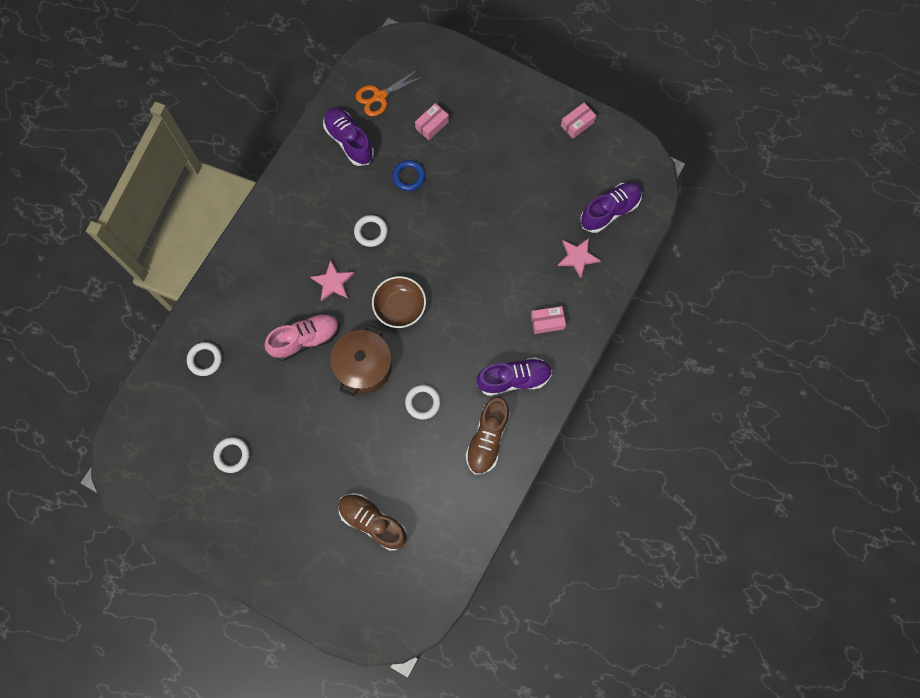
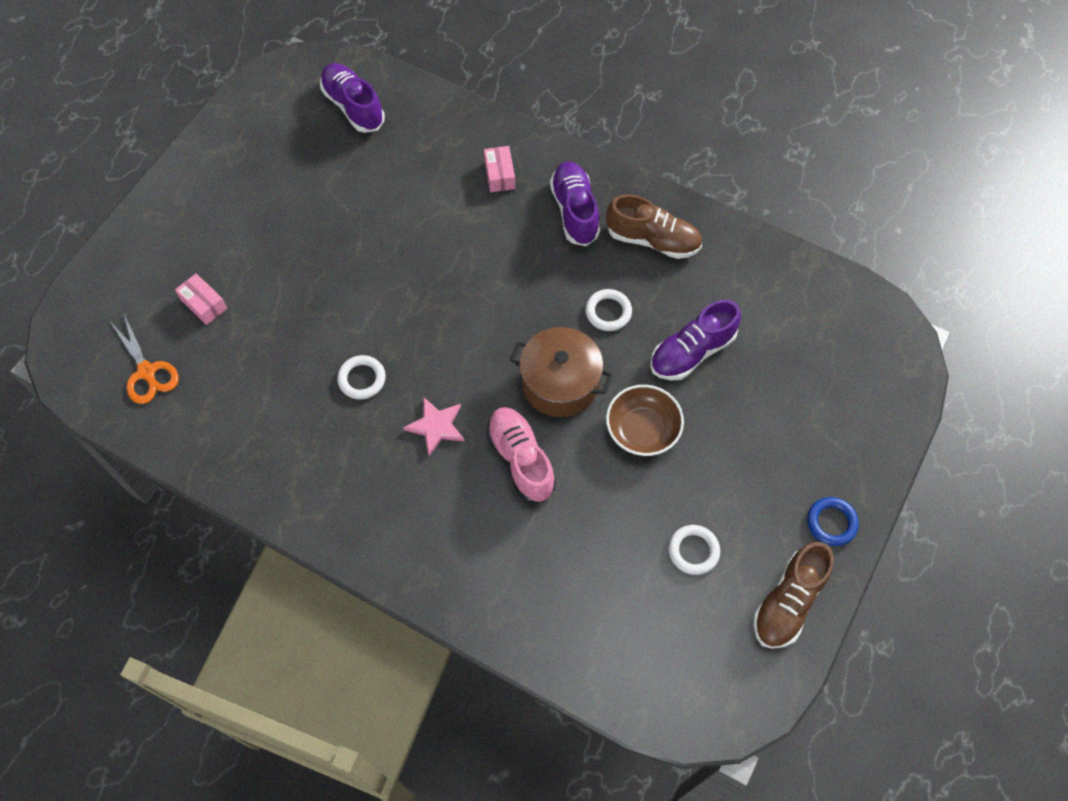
camera: 90 degrees left, 10 degrees down
white ring [187,342,222,376] -> none
purple shoe [323,108,374,166] -> purple shoe moved to [650,299,741,381]
brown shoe [338,493,407,551] -> brown shoe moved to [753,542,834,649]
brown bowl [372,276,426,328] -> brown bowl moved to [606,385,684,456]
blue ring [392,160,425,191] -> blue ring moved to [807,497,859,546]
pink star [558,238,601,278] -> none
pink box [561,103,596,139] -> none

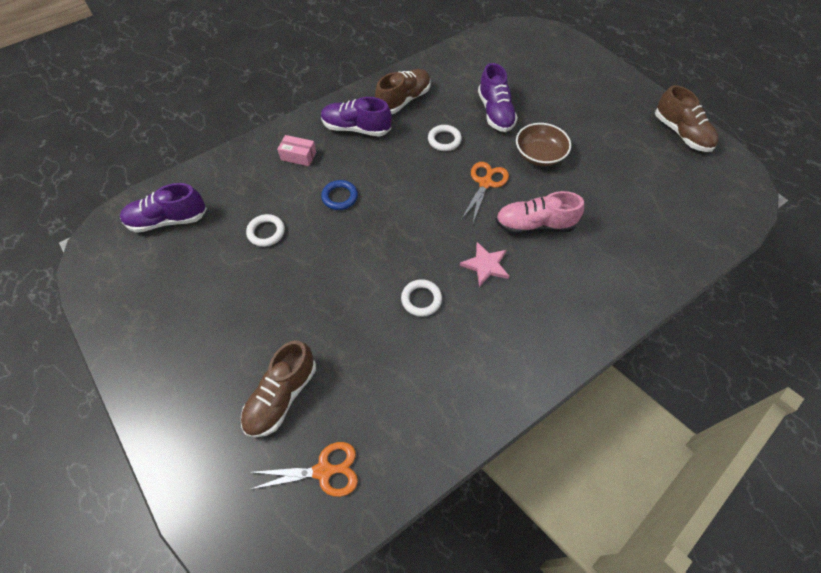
camera: 65 degrees left, 5 degrees down
pink box [175,273,227,325] -> brown shoe [241,340,316,438]
brown pot [510,327,613,417] -> orange scissors [461,162,509,223]
white ring [669,525,720,575] -> white ring moved to [246,214,285,247]
blue ring [807,497,859,546] -> blue ring moved to [321,180,358,210]

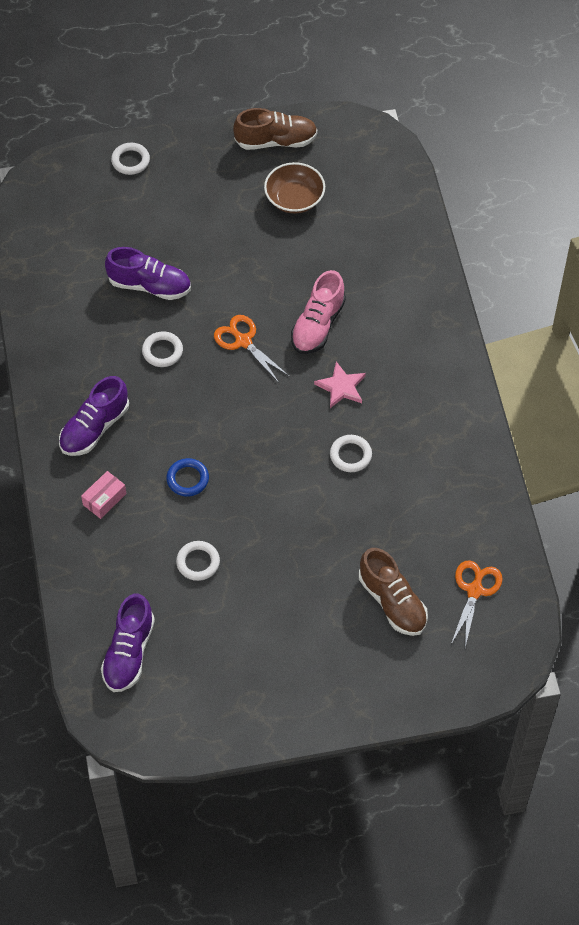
camera: 65 degrees left, 0 degrees up
brown shoe [375,69,431,114] -> none
brown bowl [516,123,571,166] -> brown bowl moved to [264,162,325,213]
none -> white ring [111,143,150,175]

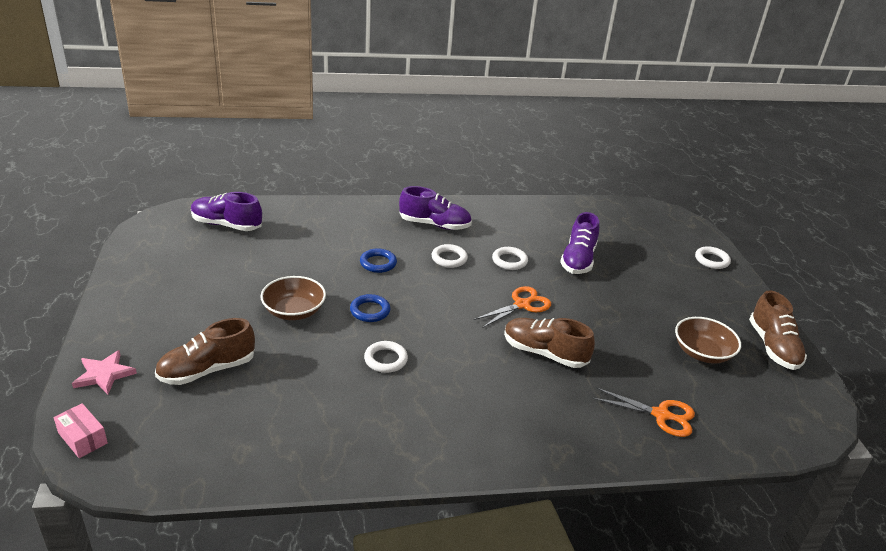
camera: 90 degrees right, 25 degrees down
purple shoe [59,376,129,456] -> purple shoe turned 150 degrees clockwise [399,186,472,230]
pink box [81,471,126,519] -> pink box moved to [54,403,108,458]
white ring [176,541,220,581] -> white ring moved to [432,244,468,268]
pink shoe [291,270,346,354] -> brown shoe [504,318,595,368]
pink star [314,362,366,408] -> pink star moved to [72,350,137,395]
orange scissors [451,560,503,647] -> orange scissors moved to [592,388,695,437]
none -> brown bowl [260,276,326,320]
none -> blue ring [350,294,391,322]

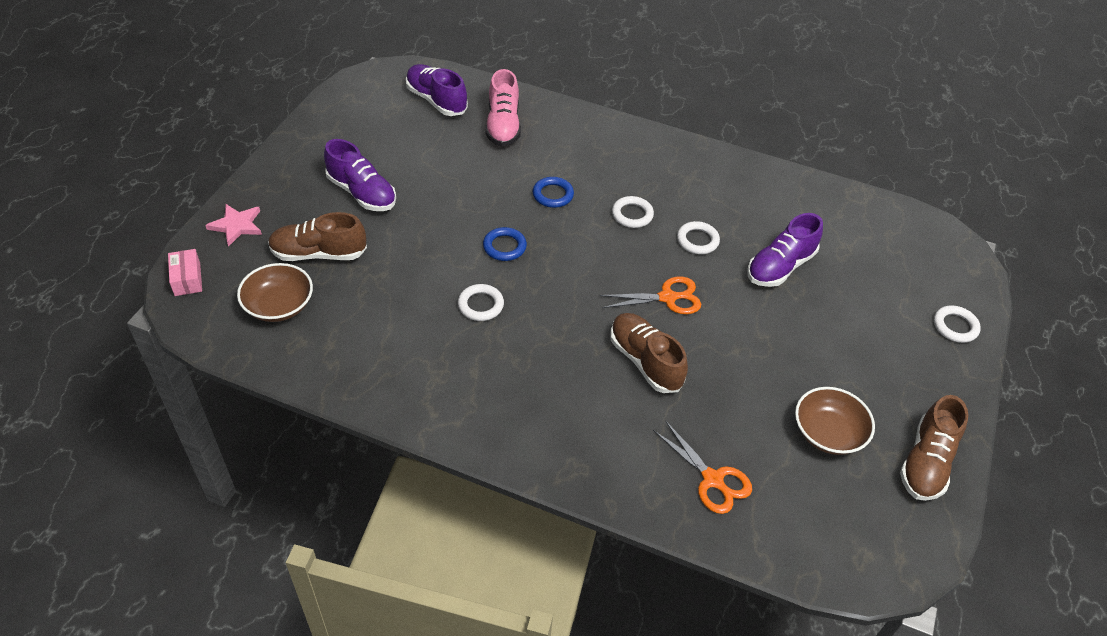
camera: 30 degrees right, 15 degrees up
brown bowl [260,276,326,320] -> brown bowl moved to [237,263,313,322]
purple shoe [399,186,472,230] -> purple shoe moved to [324,139,396,211]
none -> pink shoe [486,69,521,146]

